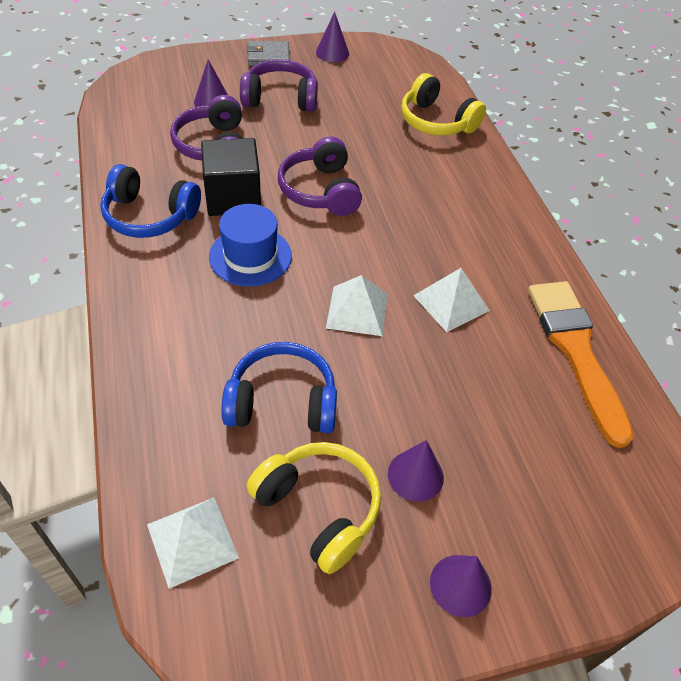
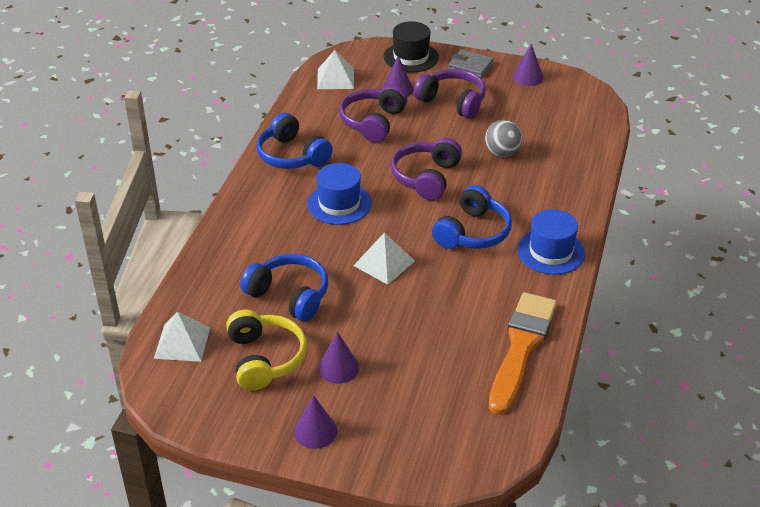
camera: 35 degrees right, 10 degrees down
black cube [201,138,261,216] -> none
yellow headphones [401,73,486,136] -> none
white pyramid [413,268,490,332] -> white pyramid moved to [317,50,354,89]
none -> black hat [384,21,439,73]
none -> blue headphones [432,185,512,249]
none -> grey ball [485,120,522,157]
none -> blue hat [517,209,585,275]

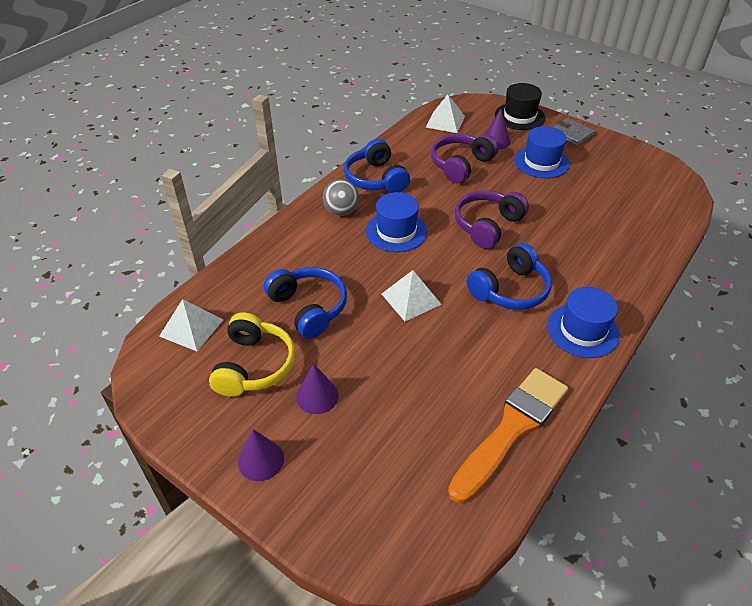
camera: 20 degrees right, 5 degrees up
purple headphones [414,69,486,119] -> blue hat [514,126,570,178]
grey ball [485,120,522,157] -> grey ball moved to [323,179,359,216]
purple cone [512,44,543,86] -> none

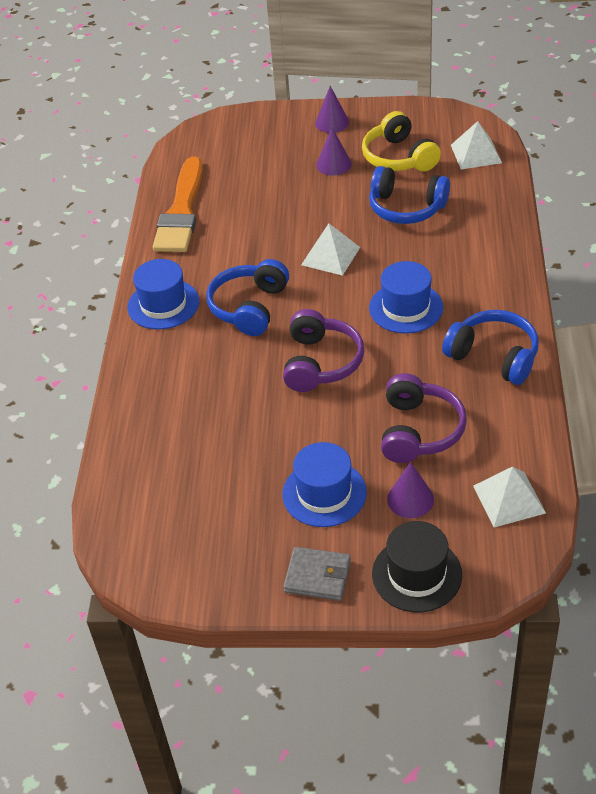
camera: 150 degrees right, 0 degrees up
grey ball [323,179,359,216] -> none

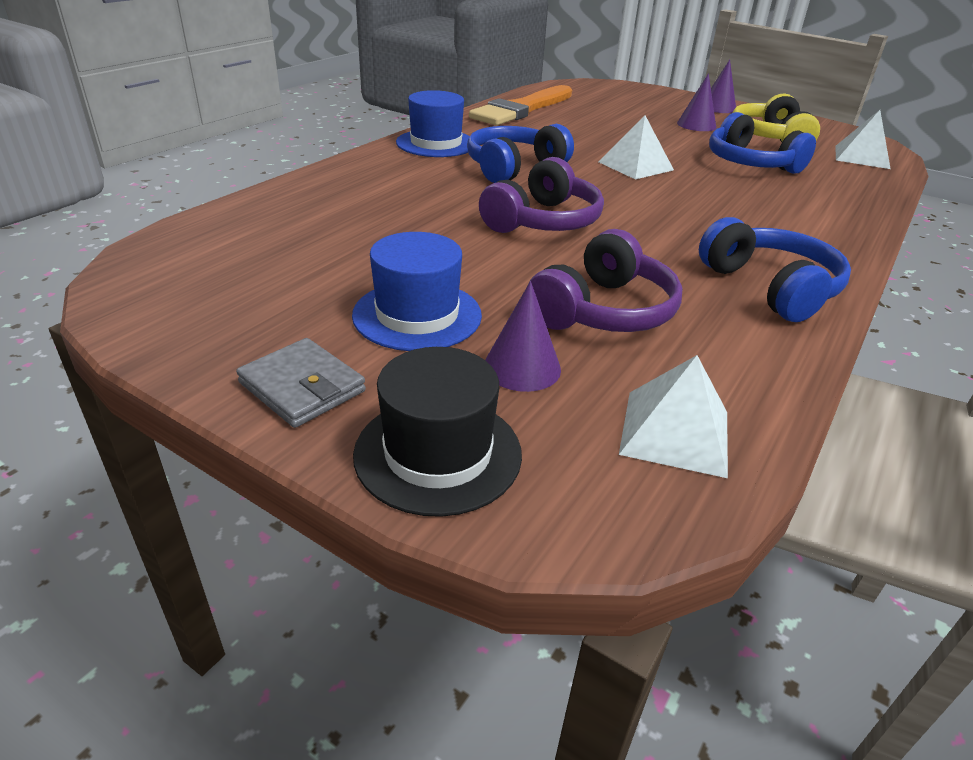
camera: 25 degrees right, 10 degrees down
blue hat [369,261,443,334] -> none

